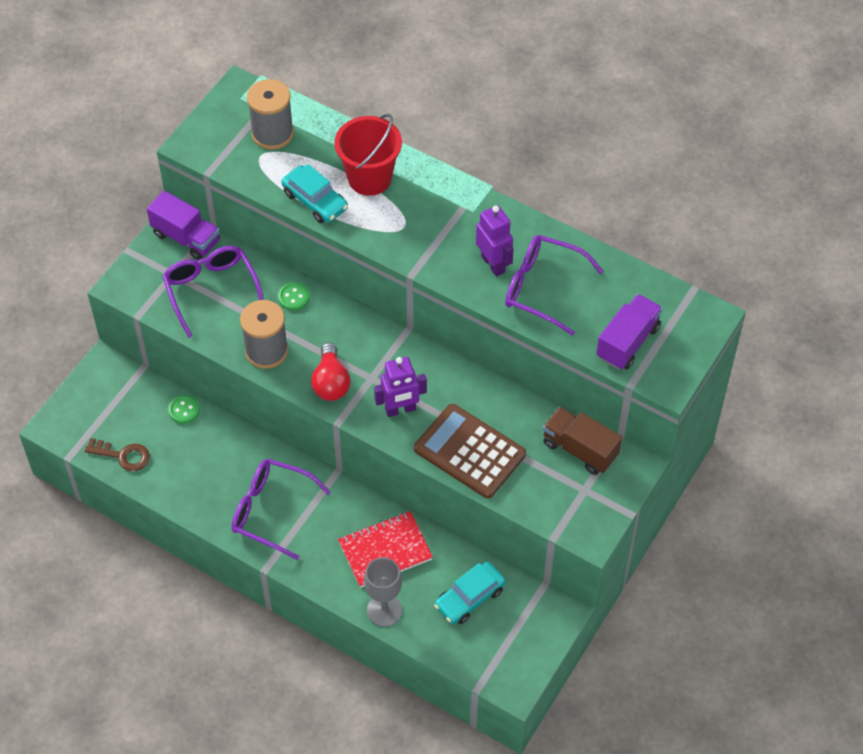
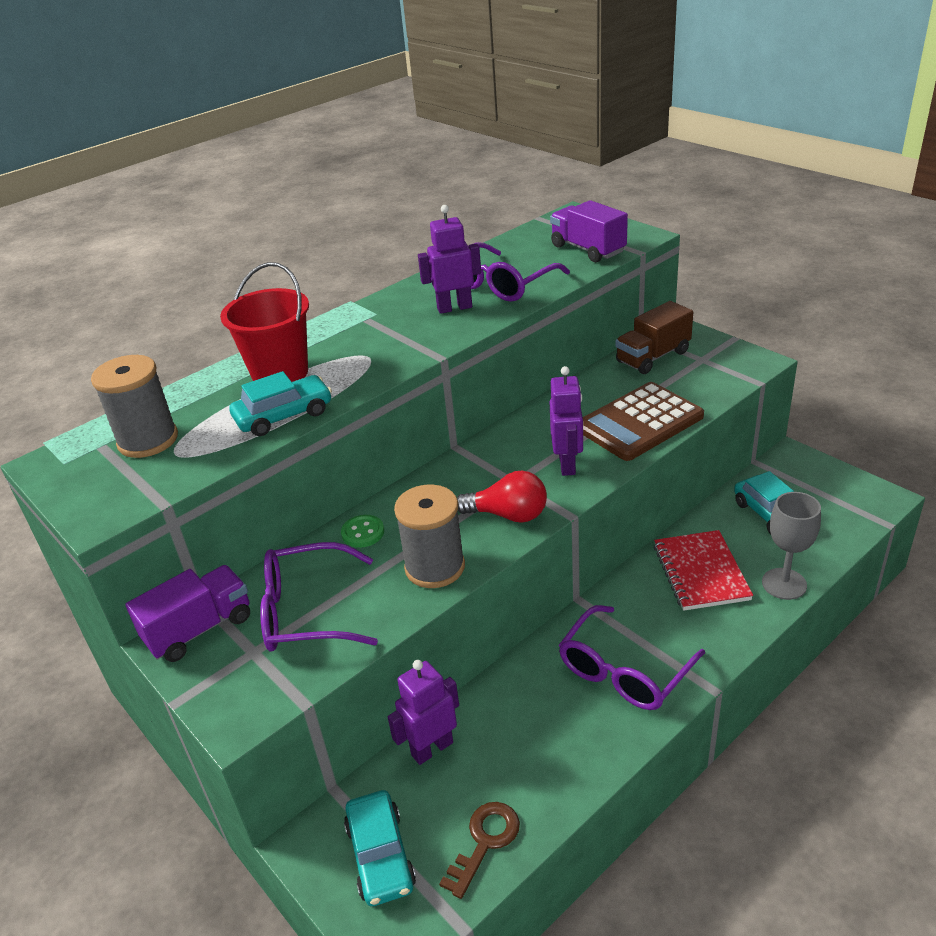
camera: 70 degrees left, 20 degrees down
green button [168,395,200,424] -> purple robot [388,660,459,765]
none -> turquoise car [344,790,416,906]

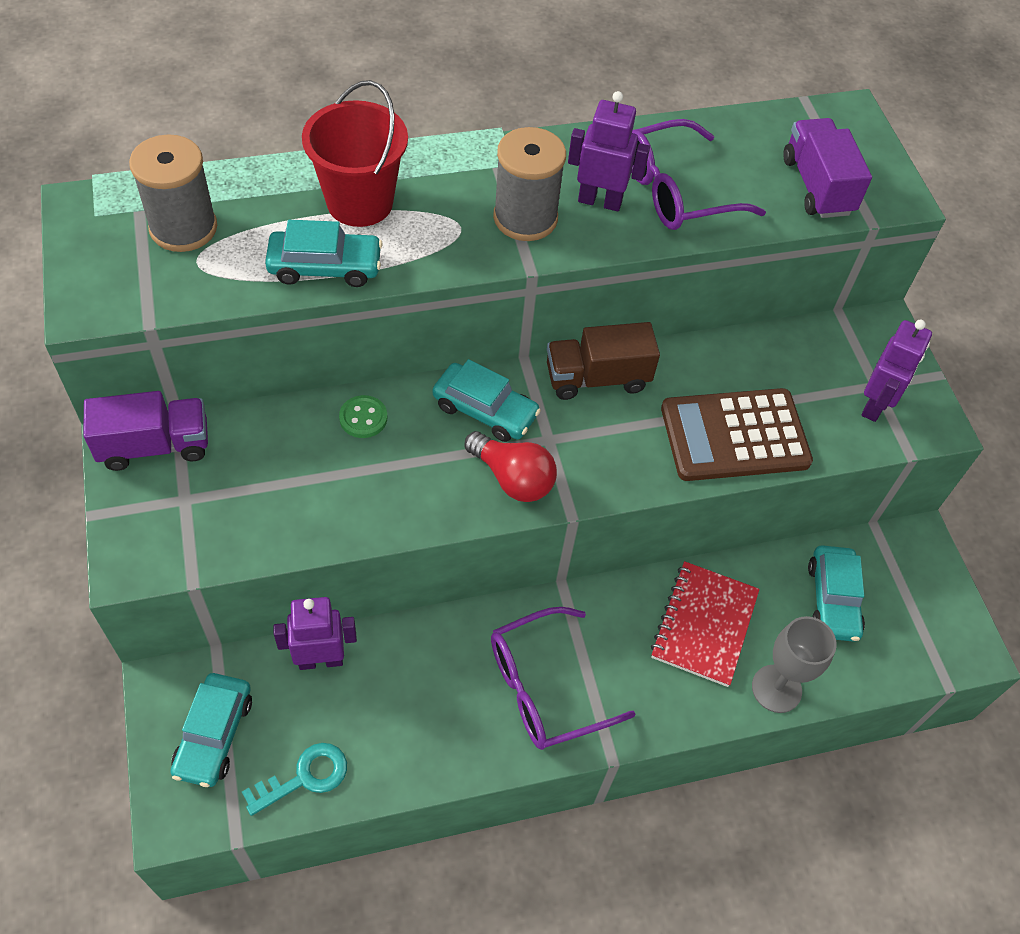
camera: 20 degrees right, 20 degrees up
purple glasses [260,542,378,652] -> none
grey spool [394,484,465,588] -> grey spool moved to [493,127,566,241]
brown key [439,802,520,899] -> turquoise key [242,743,347,816]
purple robot [550,366,583,476] -> purple robot moved to [862,320,932,422]
brown truck [615,301,693,374] -> brown truck moved to [547,322,660,400]
none -> turquoise car [432,359,541,442]

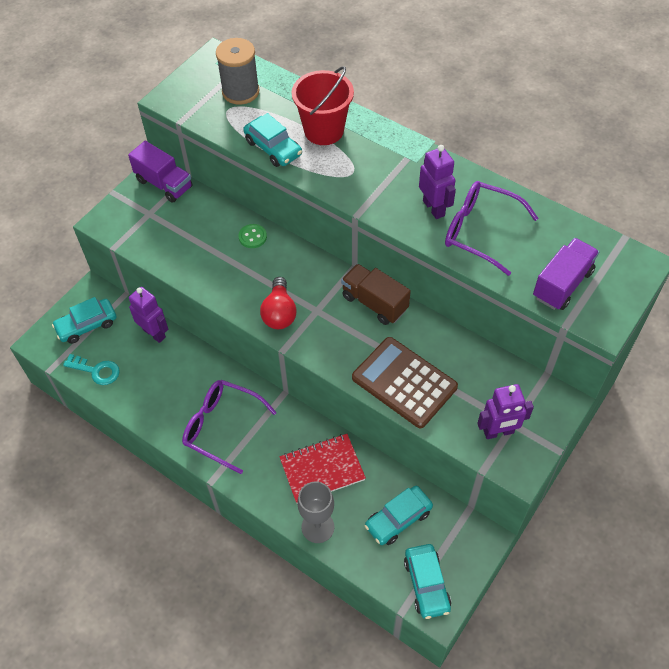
camera: 55 degrees right, 0 degrees up
turquoise car [432,359,541,442] -> turquoise car moved to [404,544,451,619]
grey spool [493,127,566,241] -> none

